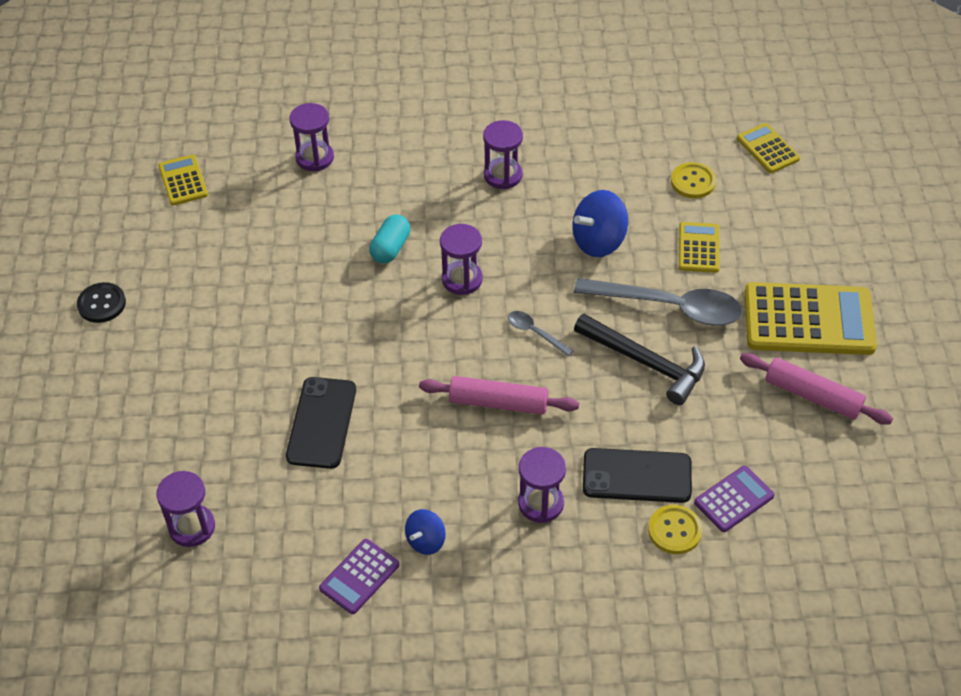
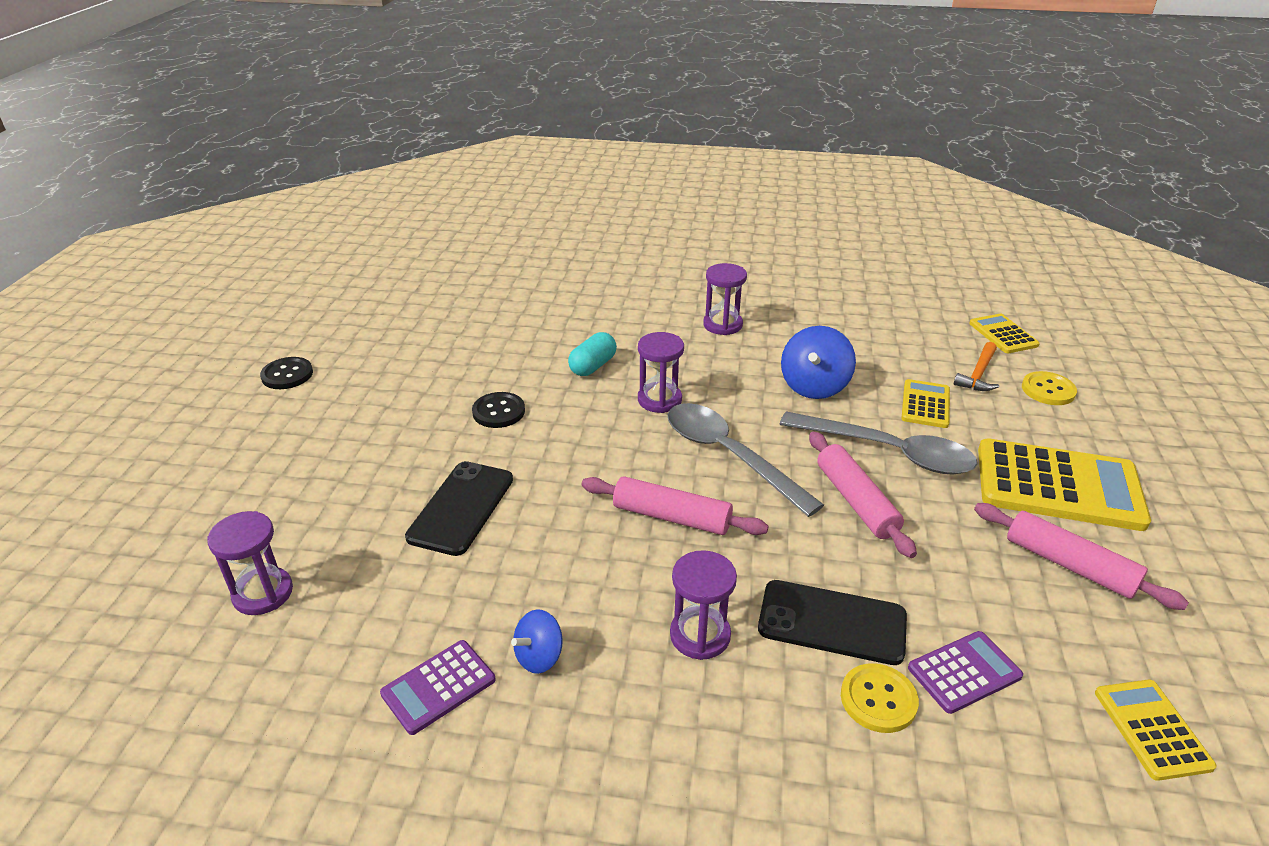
camera: 10 degrees right, 15 degrees down
yellow calculator [158,155,208,206] -> yellow calculator moved to [1095,680,1217,781]
purple hourglass [290,103,334,171] -> none
grey spoon [508,311,574,356] -> grey spoon [667,403,824,517], size x2.20
blue spinning top [572,190,628,257] -> blue spinning top turned 45 degrees counterclockwise [781,326,856,399]
black hammer [574,314,705,405] -> pink rolling pin [809,431,917,558]
yellow button [671,162,716,198] -> yellow button moved to [1022,371,1077,405]
none -> black button [472,392,525,428]
none -> orange hammer [954,342,999,391]

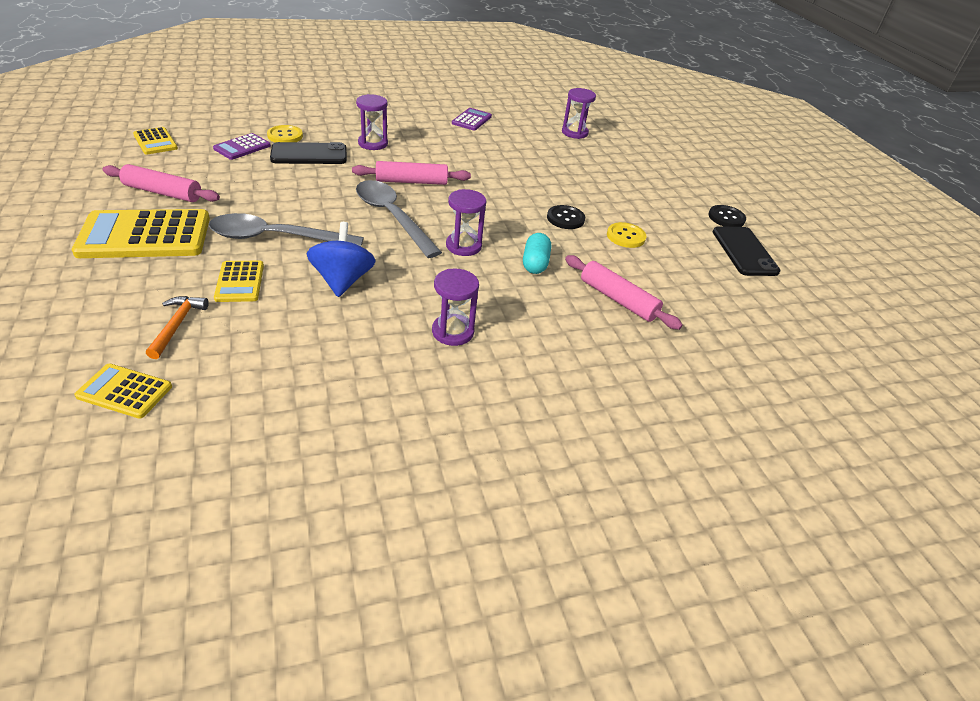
camera: 150 degrees right, 5 degrees up
black phone [405,461,513,556] -> black phone moved to [713,226,780,276]
blue spinning top [511,609,563,674] -> none
grey spoon [667,403,824,517] -> grey spoon turned 150 degrees counterclockwise [356,180,442,258]
pink rolling pin [809,431,917,558] -> pink rolling pin moved to [565,255,683,330]
yellow calculator [969,313,1040,353] -> yellow calculator turned 150 degrees clockwise [74,364,172,419]
yellow button [1022,371,1077,405] -> yellow button moved to [607,222,646,248]

